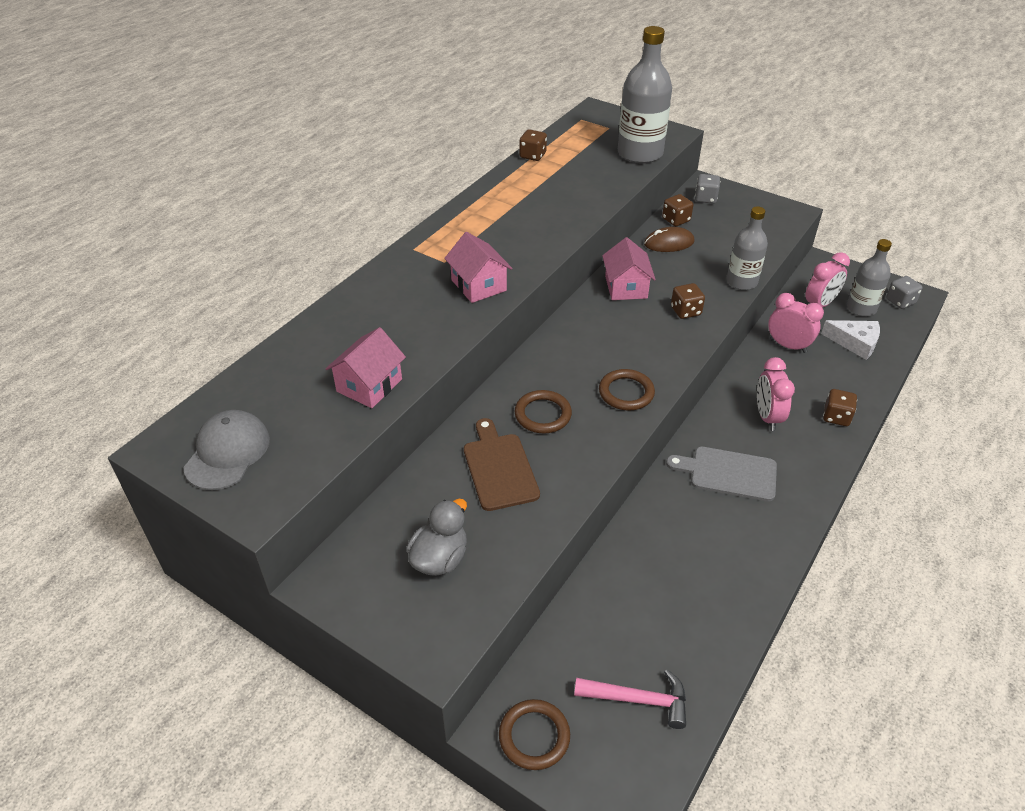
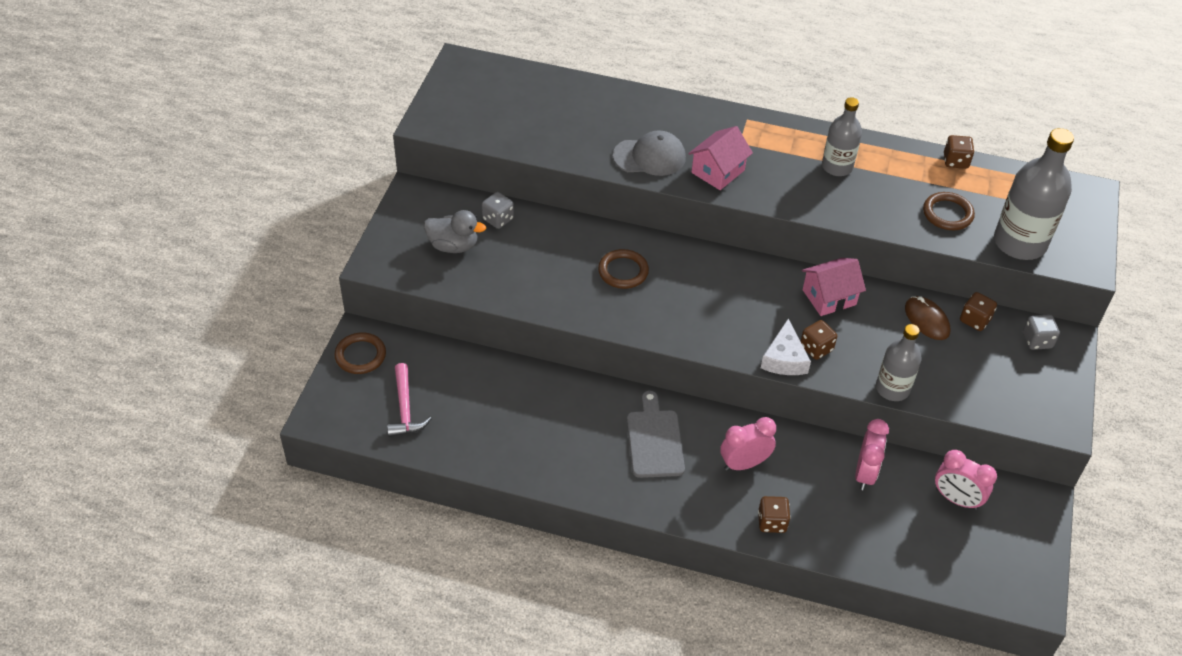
camera: 70 degrees right, 5 degrees up
grey cap [183,410,270,490] -> grey cap moved to [613,130,686,176]
pink house [325,327,406,408] -> none
brown cutting board [464,418,540,511] -> none
brown ring [599,369,655,410] -> brown ring moved to [923,192,975,230]
white cheese [821,320,880,360] -> white cheese moved to [761,318,811,375]
grey bottle [847,239,892,317] -> grey bottle moved to [822,97,862,176]
grey dice [886,276,923,309] -> grey dice moved to [482,192,514,229]

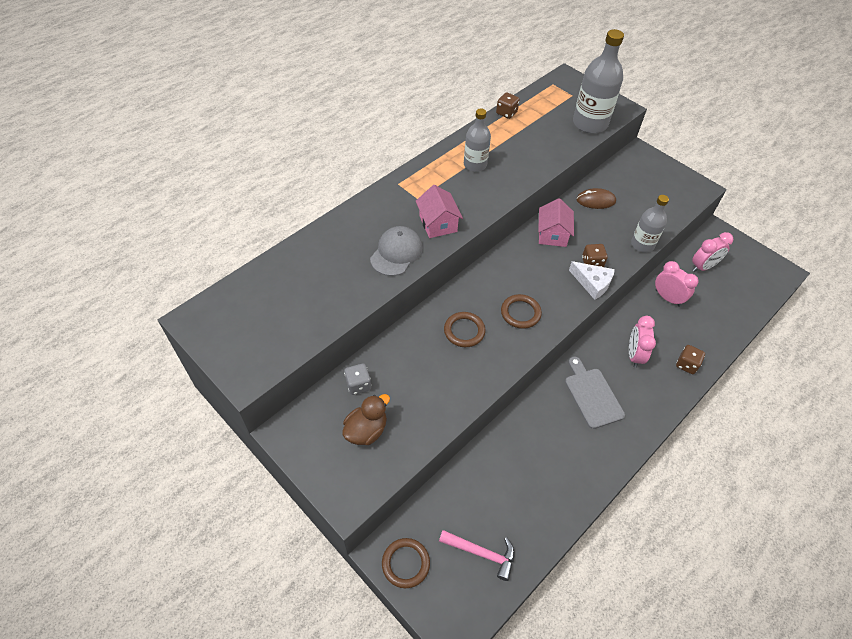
camera: 60 degrees left, 5 degrees up
grey duck [424,210,486,253] -> brown duck [342,394,390,445]
grey cutting board [627,391,685,478] -> grey cutting board turned 45 degrees clockwise [565,356,625,429]
brown ring [923,192,975,230] -> brown ring moved to [501,294,542,329]
brown dice [960,292,997,331] -> none
grey dice [1023,315,1060,350] -> none

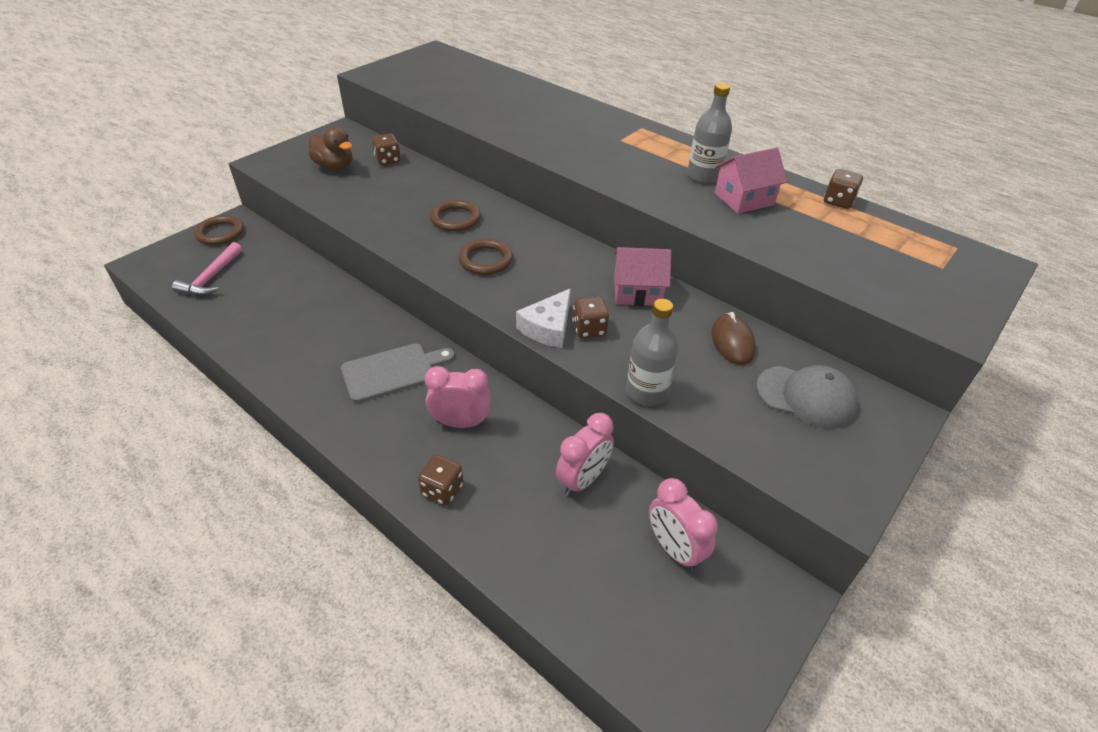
camera: 85 degrees right, 10 degrees down
grey dice [344,363,371,395] -> brown dice [372,134,401,165]
grey cap [370,226,423,276] -> grey cap moved to [756,365,858,428]
pink house [416,185,463,238] -> pink house moved to [715,148,788,214]
grey bottle [573,29,624,133] -> none

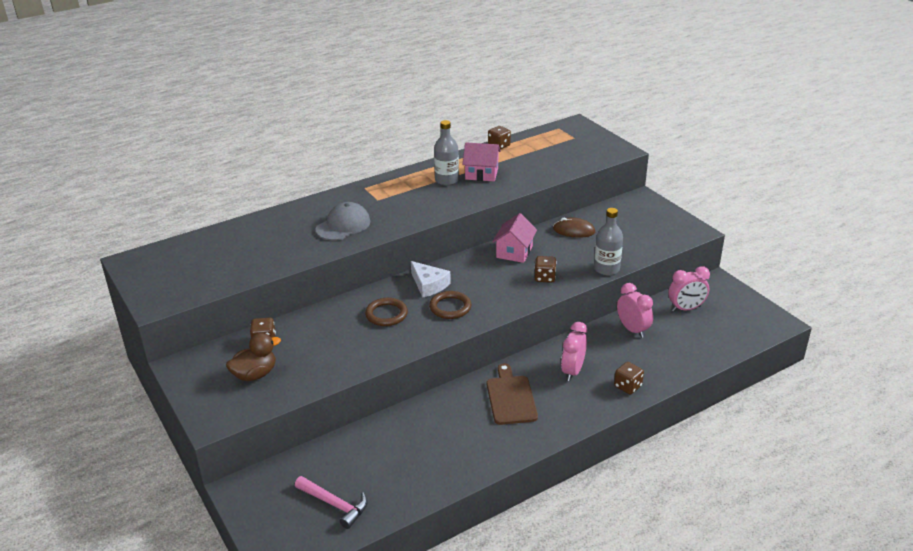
camera: 70 degrees left, 10 degrees down
brown ring [194,215,244,245] -> none
grey cutting board [341,343,455,403] -> brown cutting board [487,363,538,425]
white cheese [516,288,571,348] -> white cheese moved to [411,261,451,297]
pink house [715,148,788,214] -> pink house turned 75 degrees counterclockwise [463,142,501,181]
grey cap [756,365,858,428] -> grey cap moved to [316,202,371,240]

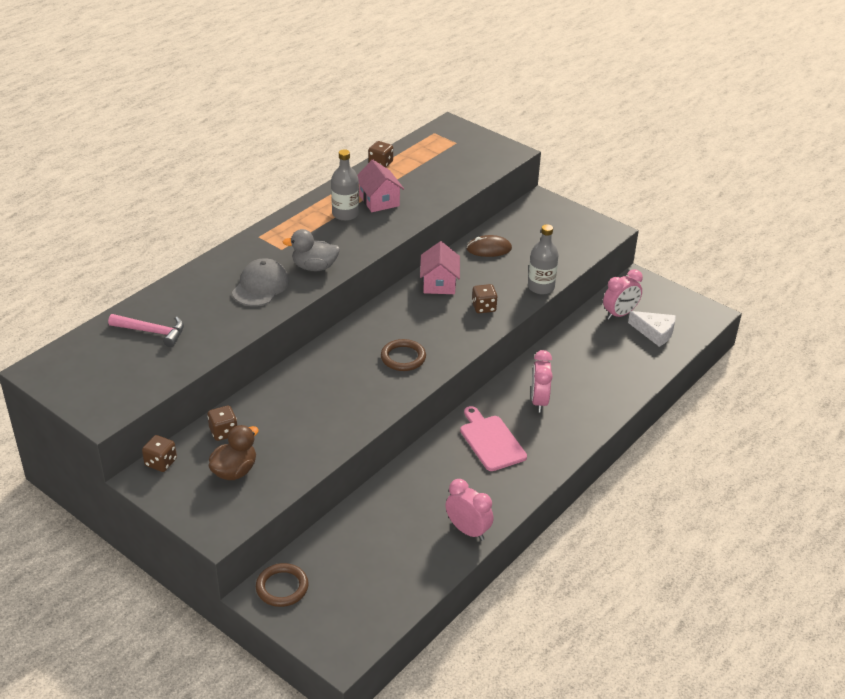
camera: 20 degrees left, 5 degrees up
pink hammer [295,476,367,529] -> pink hammer moved to [108,314,184,347]
brown ring [365,298,408,326] -> brown ring moved to [256,563,309,607]
white cheese [411,261,451,297] -> white cheese moved to [628,311,676,347]
pink house [463,142,501,181] -> pink house turned 75 degrees clockwise [357,160,404,212]
brown cutting board [487,363,538,425] -> pink cutting board [460,406,527,471]
brown dice [614,362,644,394] -> brown dice moved to [142,435,177,472]
pink clock [617,283,653,338] -> pink clock moved to [446,479,494,541]
none -> grey duck [283,229,340,271]

